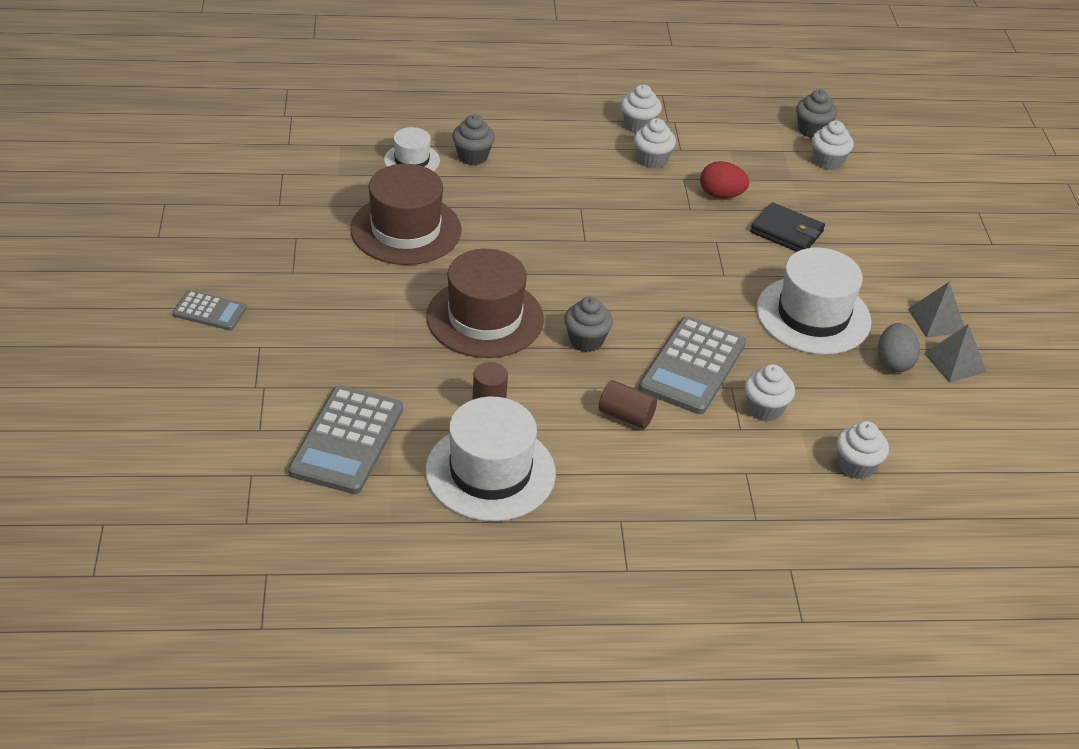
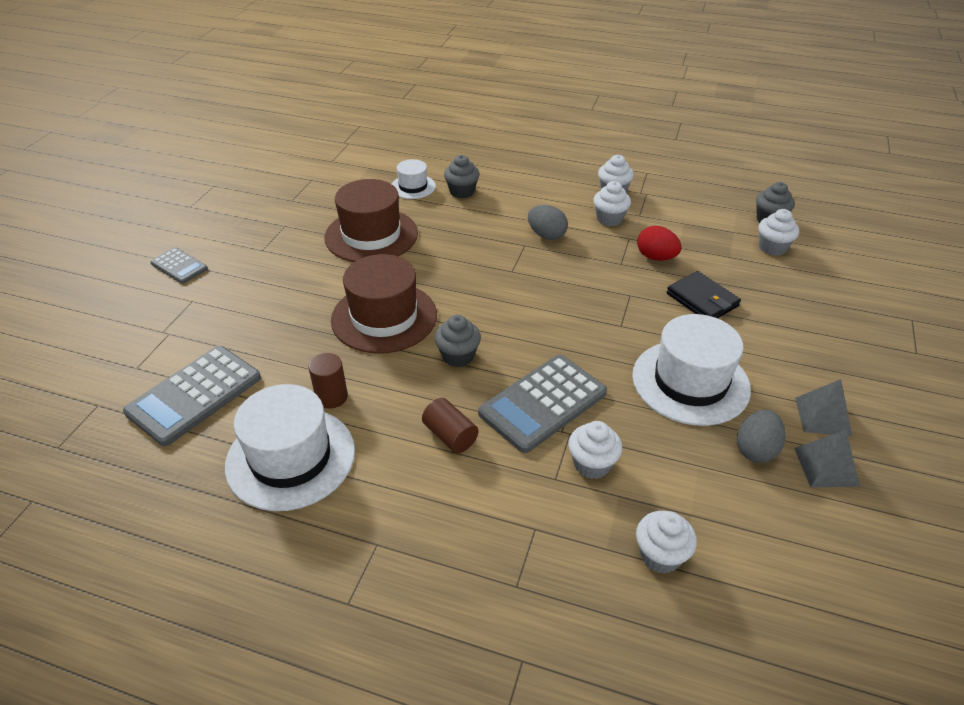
camera: 25 degrees right, 0 degrees up
none -> grey egg [528,205,568,240]

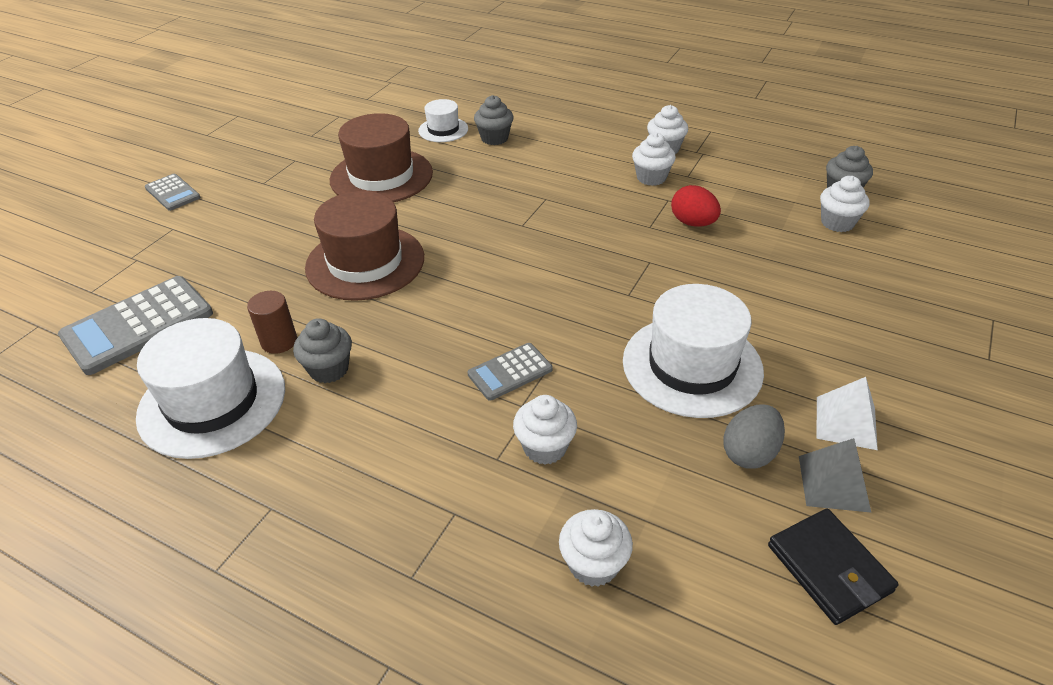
camera: 10 degrees right, 0 degrees up
brown cylinder [422,398,478,453] -> none
grey cupcake [435,315,481,368] -> grey cupcake moved to [293,318,352,383]
grey calculator [478,355,607,453] -> grey calculator [468,343,553,401], size x0.55
grey egg [528,205,568,240] -> none
black wallet [667,271,741,319] -> black wallet moved to [768,508,899,625]
grey pyramid [795,379,852,436] -> white pyramid [816,377,878,450]

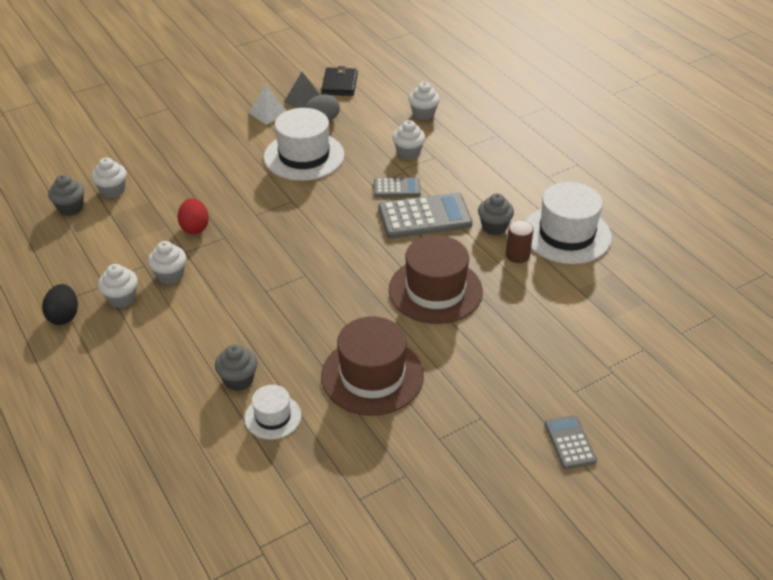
camera: 150 degrees left, 0 degrees up
grey calculator [58,276,213,375] -> grey calculator moved to [378,193,473,239]
none -> black egg [42,284,78,325]

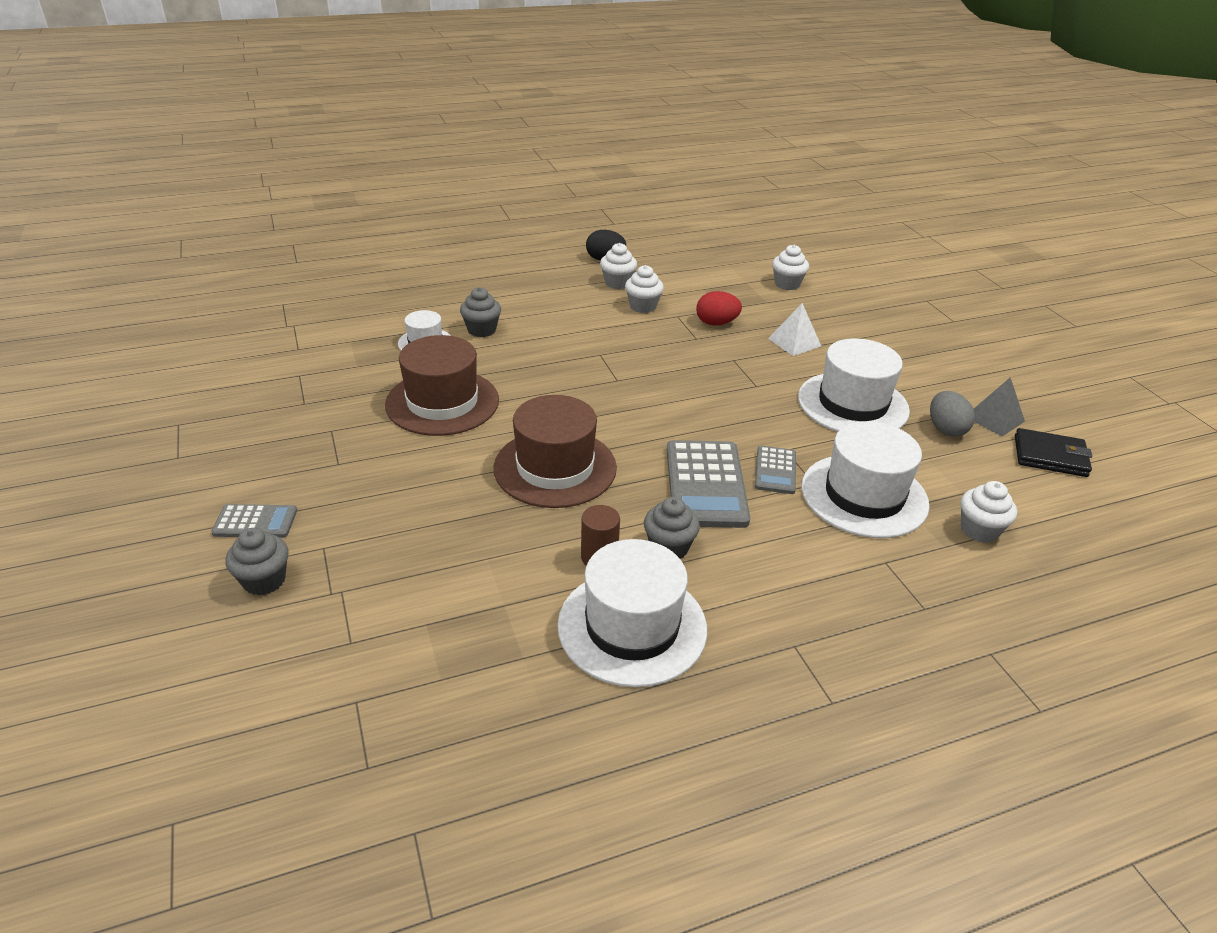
camera: 100 degrees right, 5 degrees down
grey cupcake [48,175,85,216] -> grey cupcake moved to [226,528,289,596]
white pyramid [249,84,287,125] -> white pyramid moved to [768,303,821,356]
white cupcake [392,120,426,160] -> white hat [801,421,930,538]

